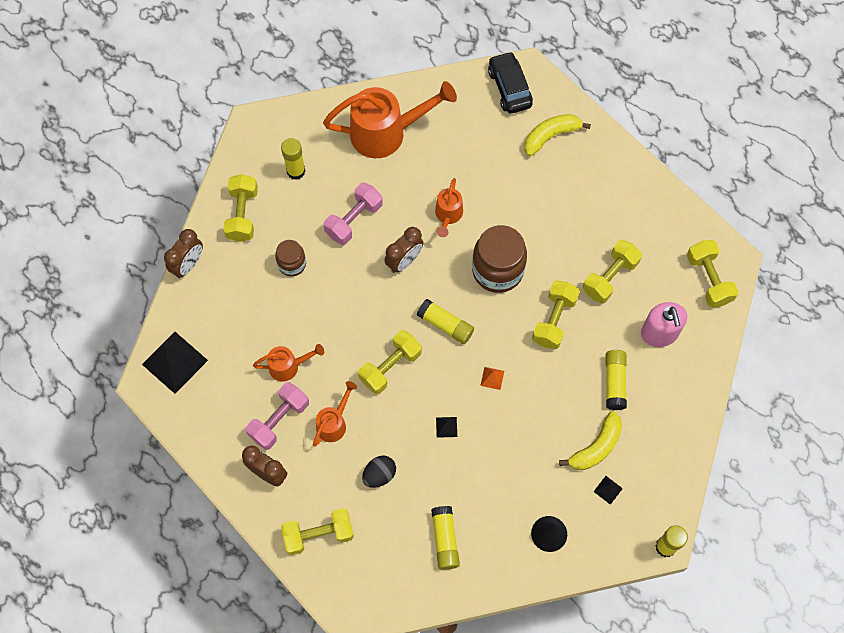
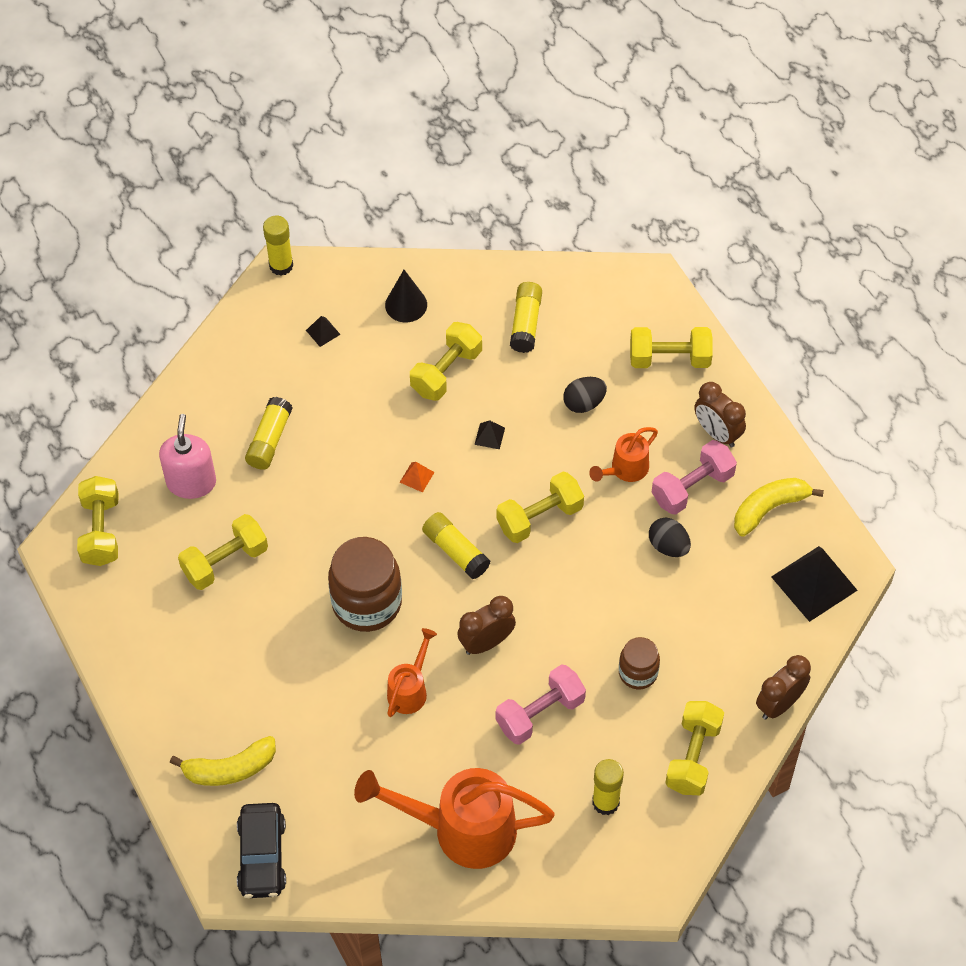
camera: 165 degrees left, 10 degrees down
orange watering can [253,344,324,382] -> black egg [649,518,691,557]
yellow dumbbell [532,281,580,349] -> yellow dumbbell moved to [410,322,482,401]
yellow banana [559,411,622,470] -> yellow banana moved to [734,478,824,537]

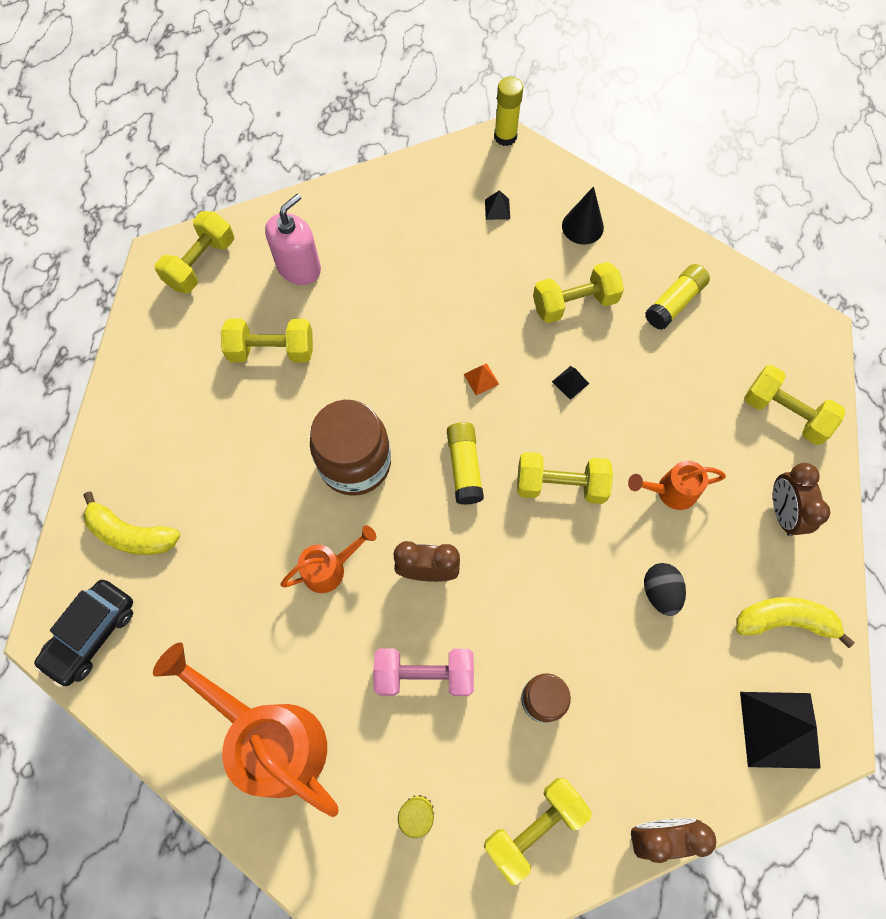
camera: 35 degrees right, 10 degrees up
yellow glue stick [245,397,293,470] -> none
black egg [563,377,607,413] -> none
pink dumbbell [652,440,737,515] -> none

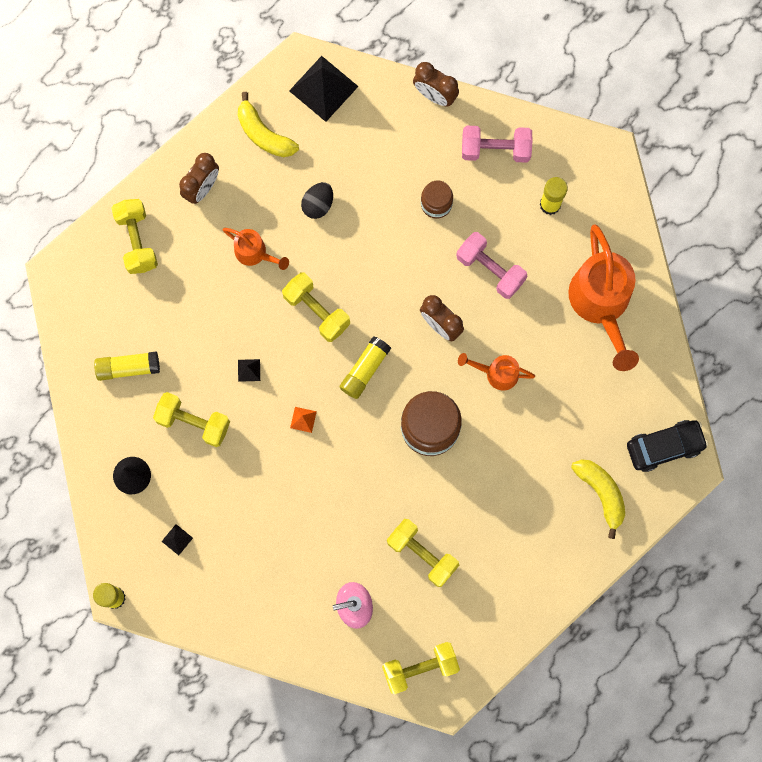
camera: 140 degrees left, 10 degrees up
yellow dumbbell [484,778,592,885] -> pink dumbbell [462,126,533,163]

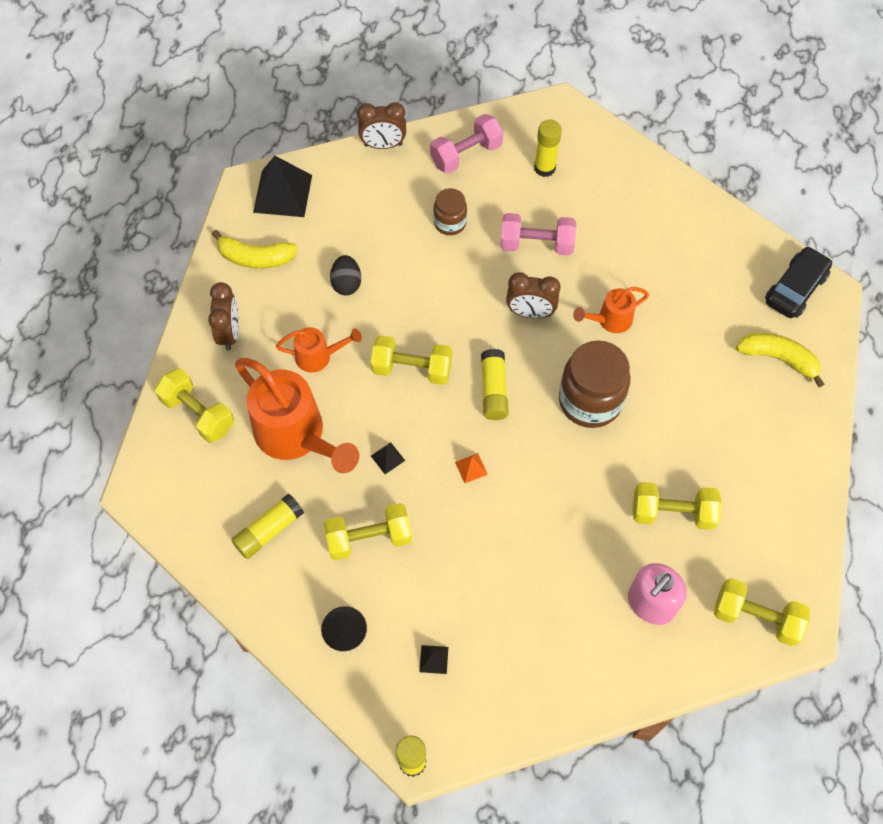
camera: 35 degrees left, 15 degrees down
yellow dumbbell [382,642,460,694] -> yellow dumbbell turned 75 degrees clockwise [714,578,810,646]
orange watering can [568,224,639,371] -> orange watering can moved to [235,358,359,473]

